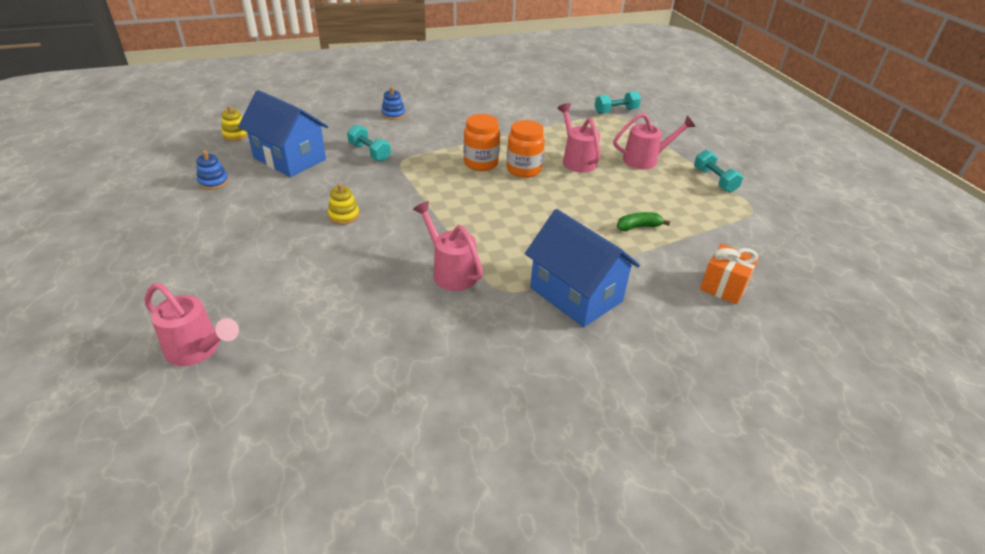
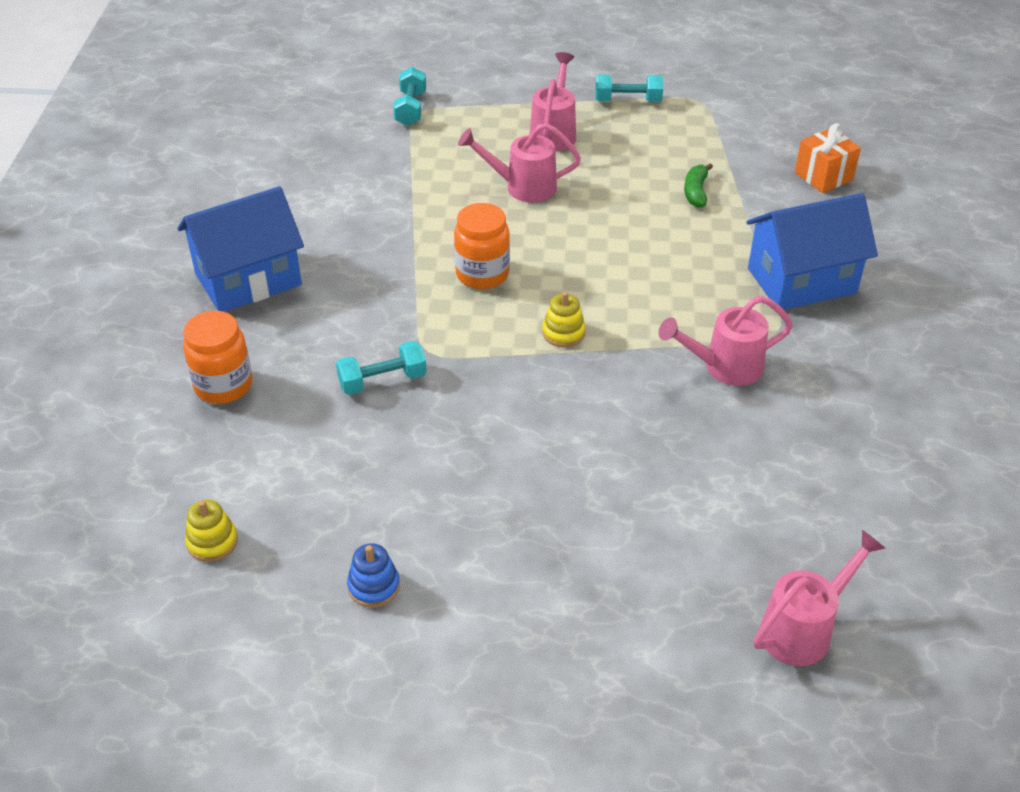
camera: 65 degrees left, 5 degrees up
blue house [238,90,328,177] -> blue house moved to [177,186,304,312]
yellow stacking toy [328,183,360,225] -> yellow stacking toy moved to [542,292,586,347]
blue stacking toy [381,87,405,120] -> none
orange jar [507,120,545,178] -> orange jar moved to [183,311,253,404]

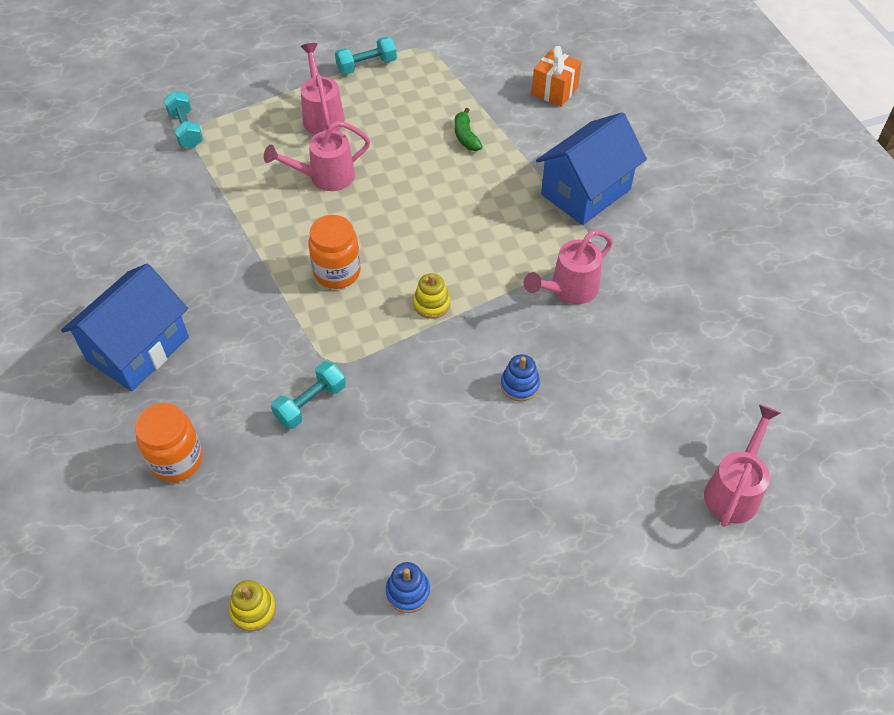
camera: 25 degrees left, 10 degrees up
none -> blue stacking toy [501,354,540,402]

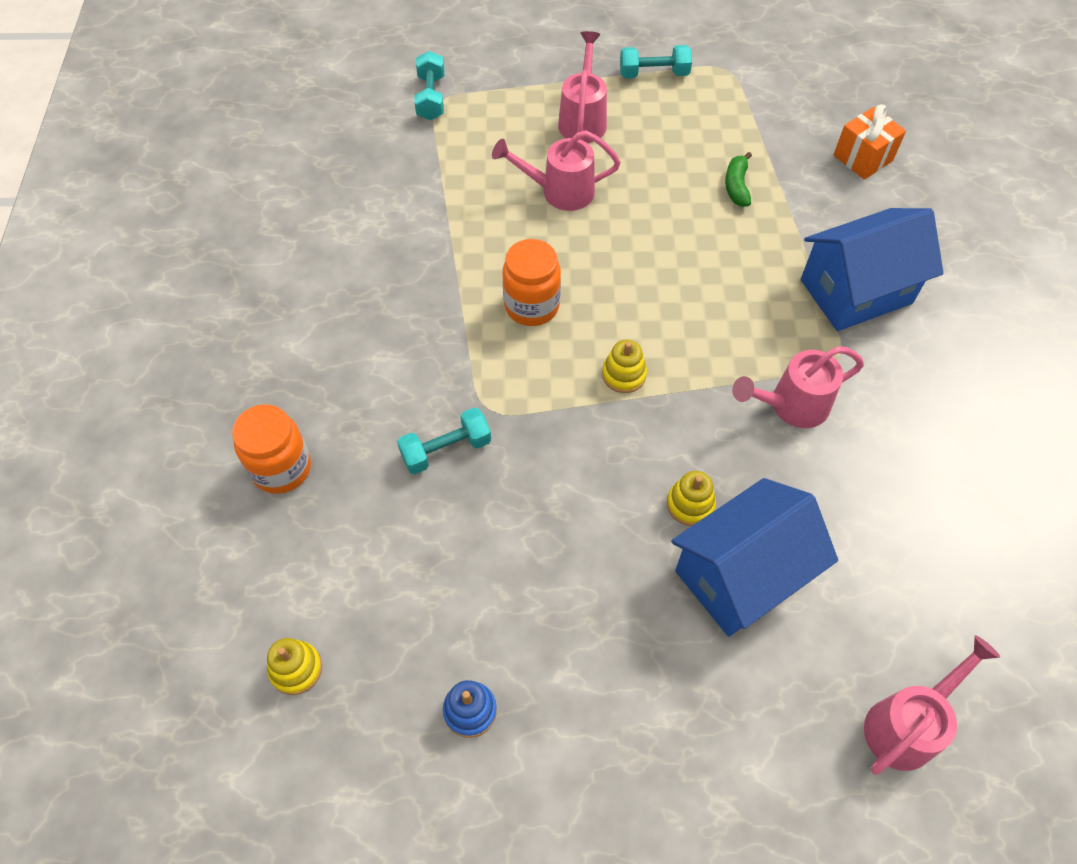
camera: 20 degrees right, 5 degrees up
blue house [61,264,189,391] -> blue house moved to [671,478,838,637]
blue stacking toy [501,354,540,402] -> yellow stacking toy [667,471,716,526]

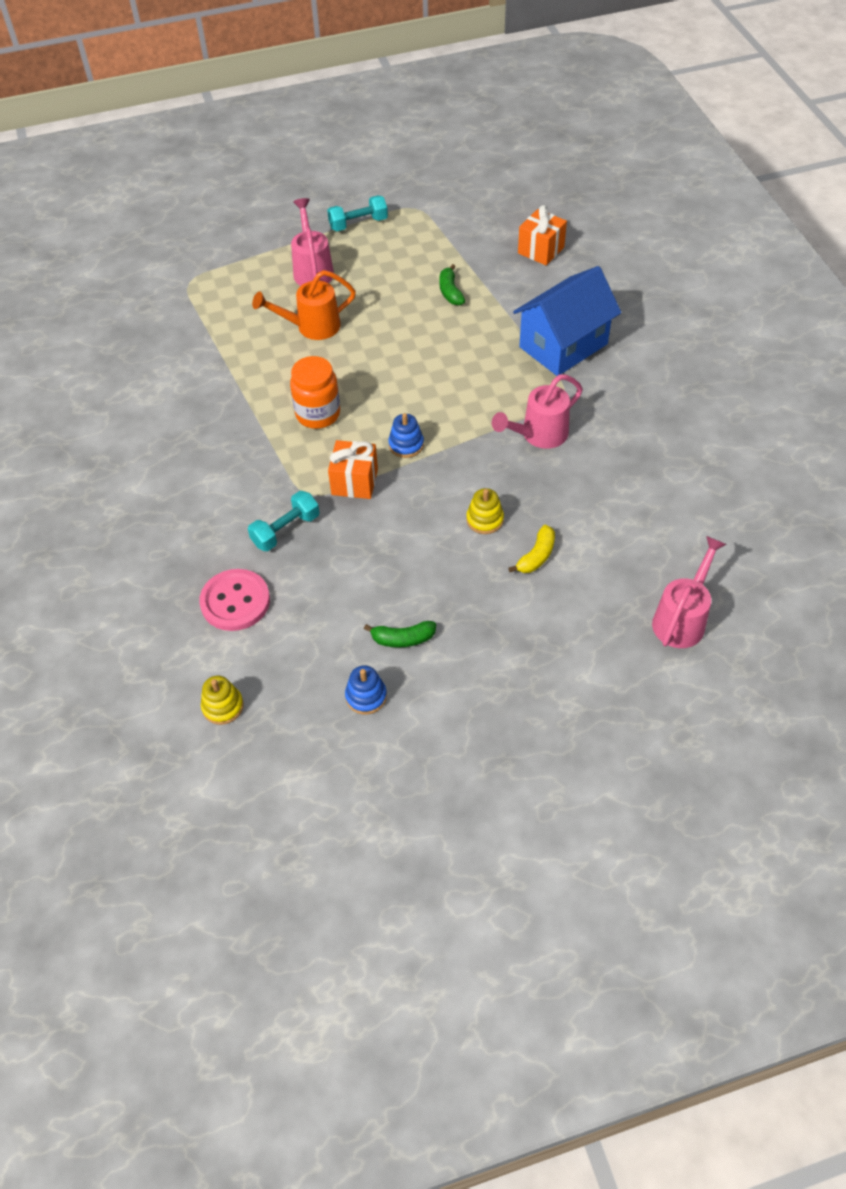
camera: 15 degrees left, 5 degrees down
orange jar [232,404,311,494] -> none
turquoise dumbbell [414,51,444,120] -> none
pink watering can [492,130,621,211] -> orange watering can [252,270,356,340]
yellow stacking toy [602,340,647,393] -> blue stacking toy [388,413,424,458]
blue house [671,478,838,637] -> yellow banana [508,525,555,573]
none -> pink button [199,569,270,631]
none -> orange gift [328,440,378,499]
none -> green banana [364,621,436,648]

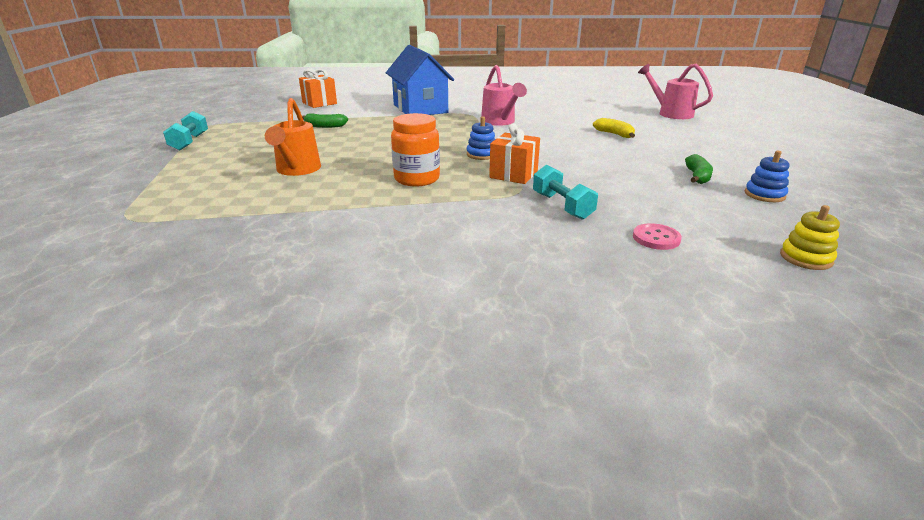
camera: 75 degrees left, 25 degrees down
pink button [199,569,270,631] -> pink button [633,223,682,250], size x0.59
pink watering can [291,198,334,286] -> none
yellow stacking toy [466,488,504,534] -> none

